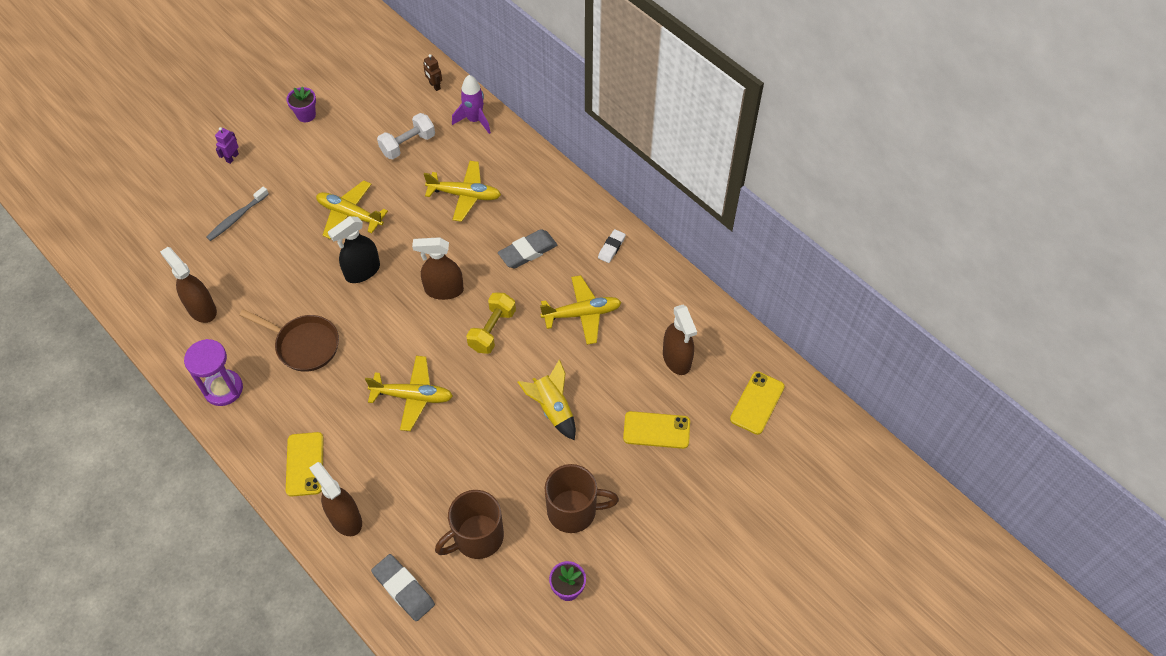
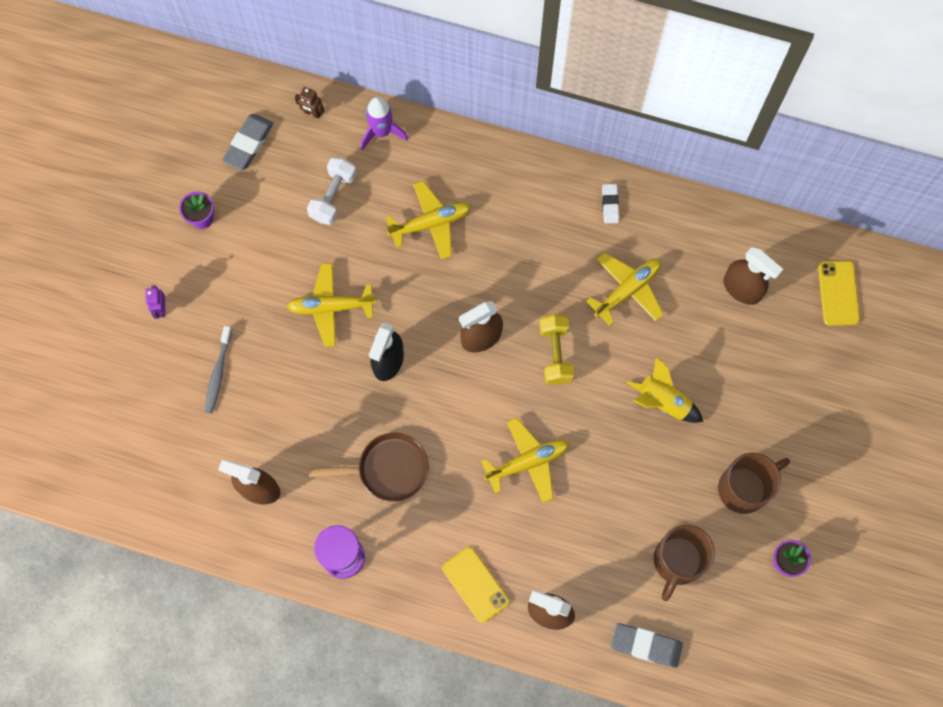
camera: 30 degrees left, 15 degrees up
grey eraser [498,229,557,268] -> grey eraser moved to [222,114,273,170]
yellow phone [623,411,690,449] -> none

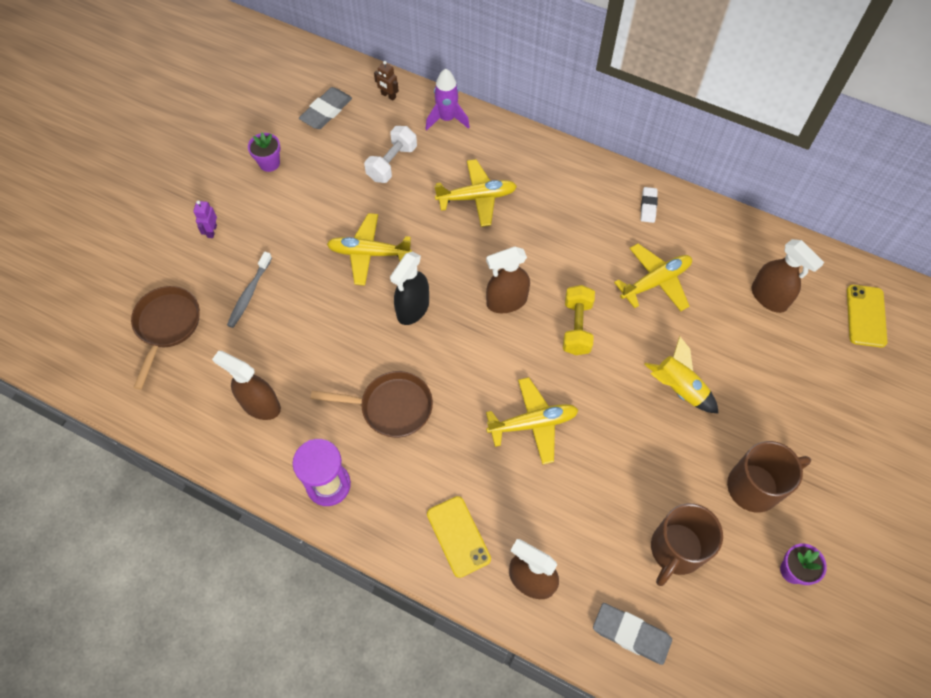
camera: 10 degrees right, 10 degrees down
none -> brown pan [131,286,200,390]

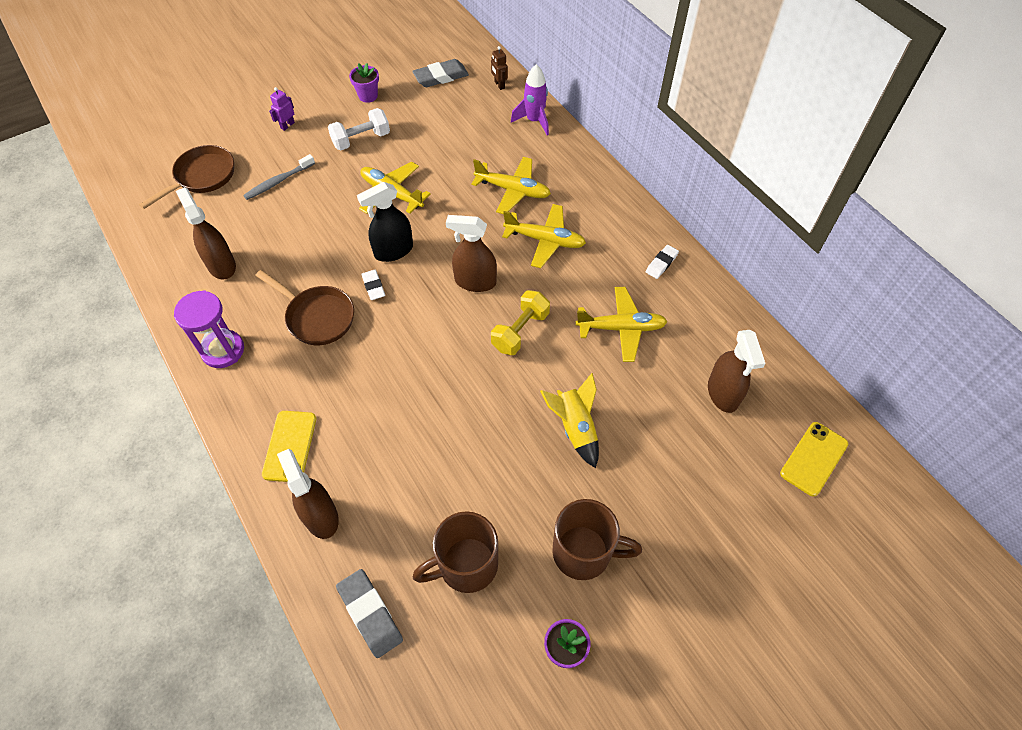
camera: 30 degrees right, 5 degrees down
white dumbbell [364,126,417,183] -> white dumbbell moved to [328,108,390,150]
yellow plane [486,377,578,465] -> yellow plane moved to [502,204,586,268]
none -> white eraser [361,270,385,300]

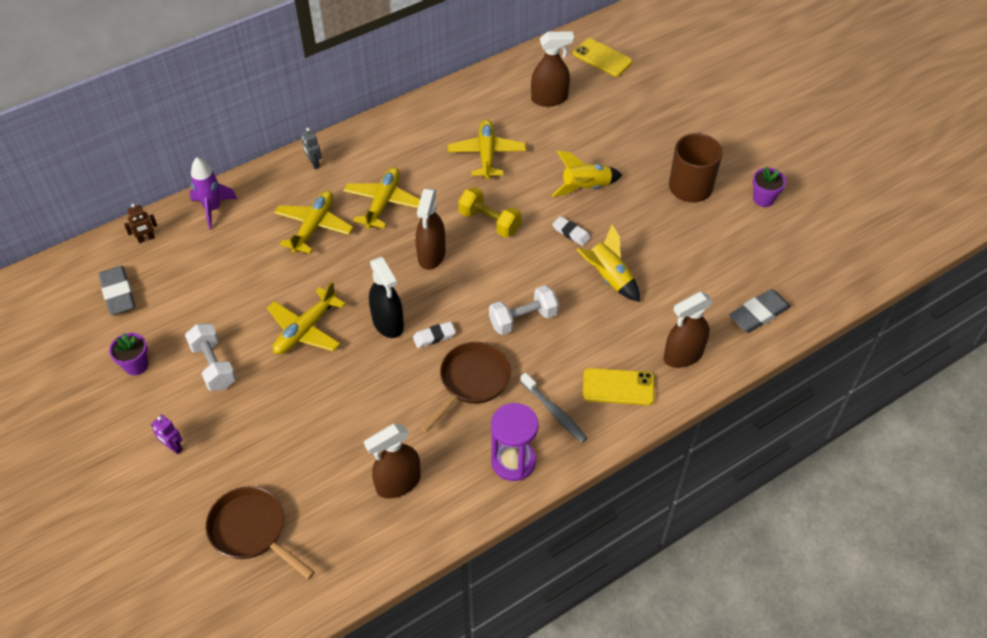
camera: 90 degrees left, 5 degrees down
grey toothbrush [243,154,315,200] -> grey toothbrush moved to [520,373,588,443]
brown mug [412,511,498,593] -> none
white eraser [646,245,679,279] -> white eraser moved to [552,216,591,246]
none -> grey robot [302,128,322,169]
none -> white dumbbell [489,285,559,335]
none -> yellow rocket [576,225,640,302]

